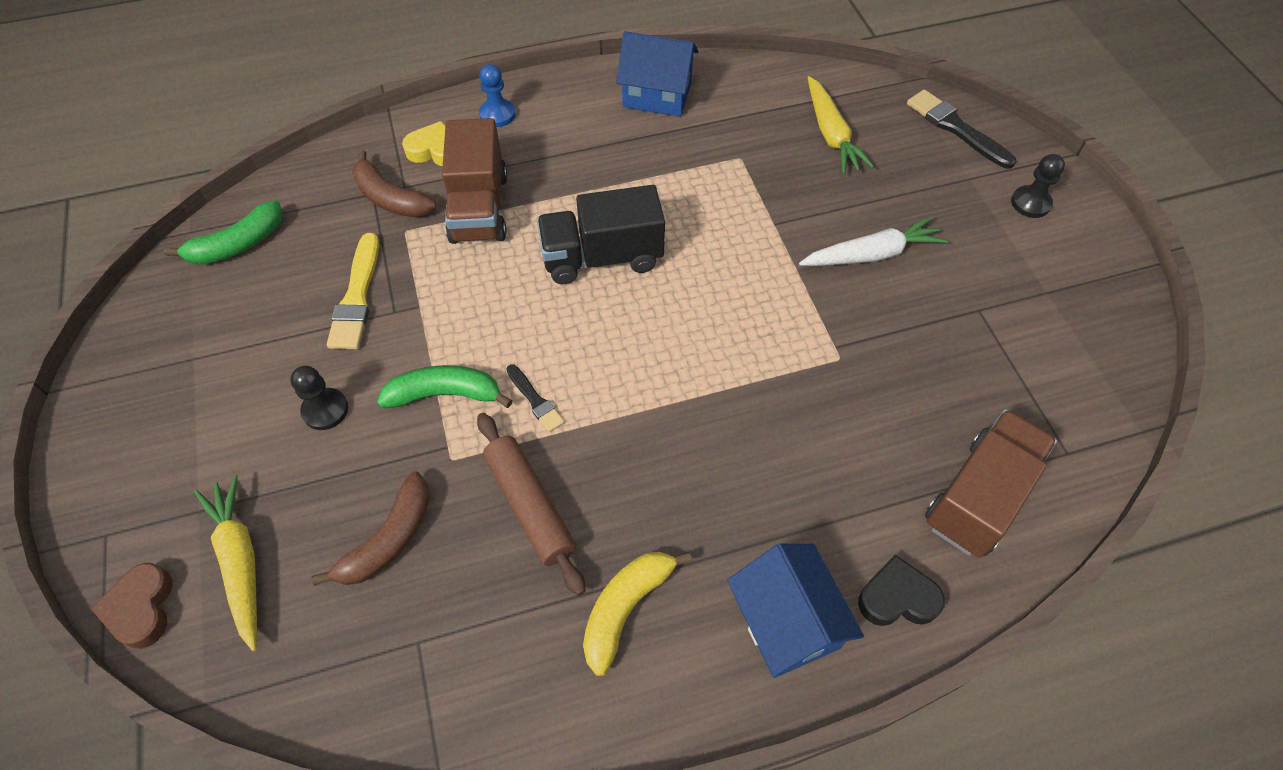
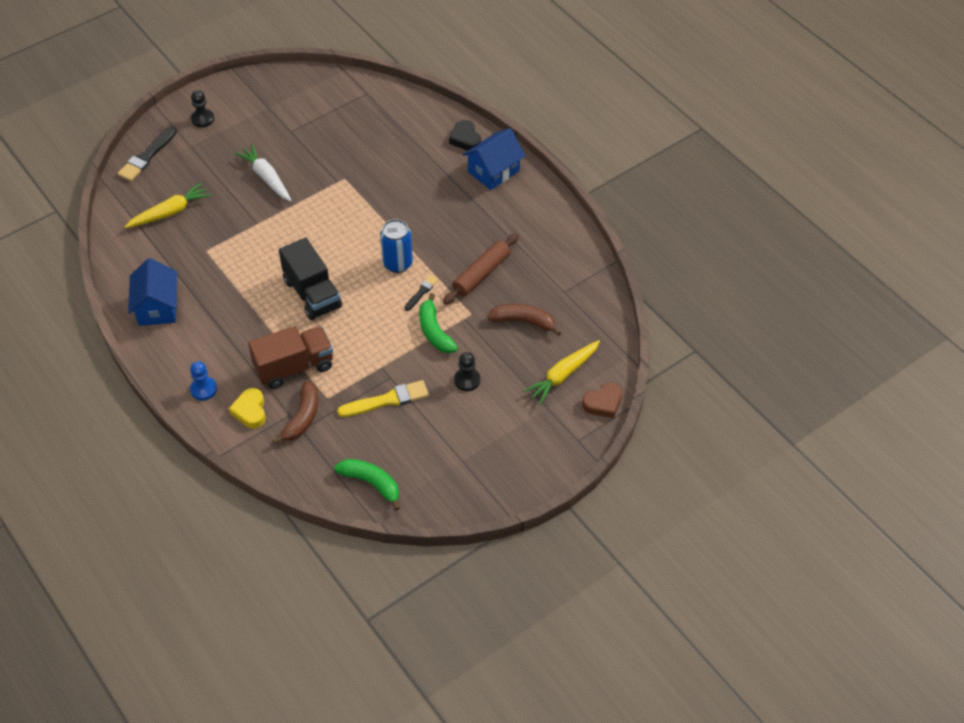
camera: 110 degrees left, 5 degrees down
yellow banana [583,552,692,676] -> none
brown truck [925,409,1057,558] -> none
none -> blue can [380,219,413,273]

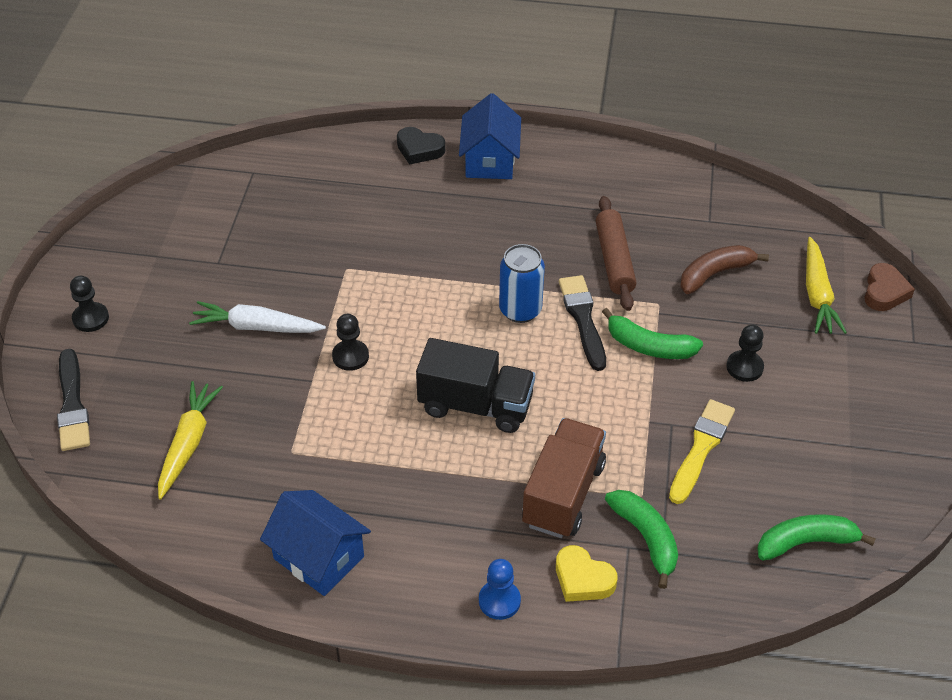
camera: 45 degrees left, 5 degrees down
brown banana [272,381,318,444] -> green banana [605,490,678,589]
black brush [404,275,439,311] -> black brush [559,275,606,371], size x1.74
none -> black pawn [332,314,369,371]

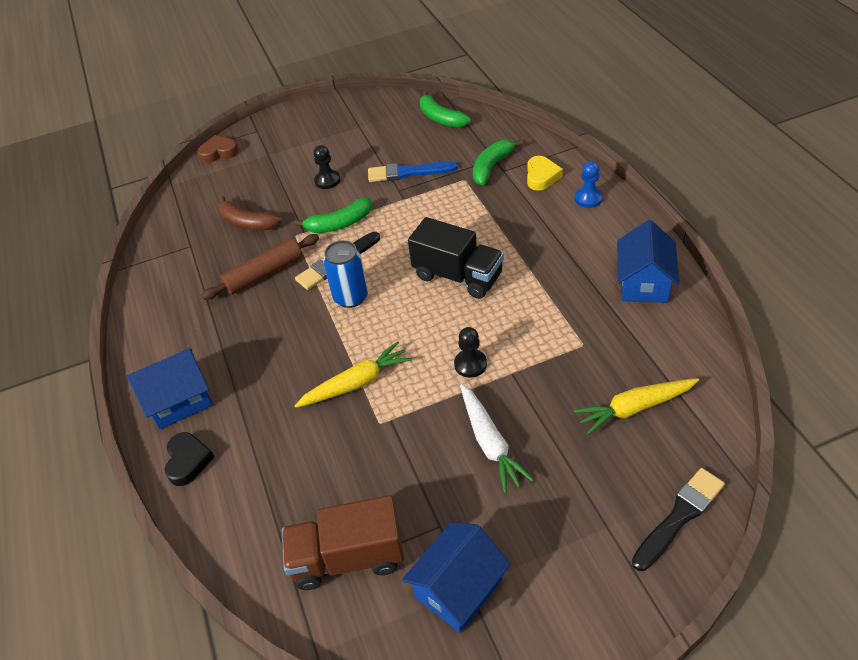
camera: 115 degrees left, 0 degrees up
black pawn [70,276,109,332] -> none
black truck [416,338,535,433] -> black truck turned 135 degrees clockwise [408,217,504,299]
brown truck [522,418,606,538] -> brown truck moved to [282,495,404,590]
green banana [602,308,703,359] -> green banana turned 75 degrees clockwise [294,198,372,233]
yellow brush [669,399,735,504] -> blue brush [368,161,458,182]
yellow carrot [806,237,847,334] -> yellow carrot moved to [295,341,412,408]
none -> blue house [402,522,511,633]

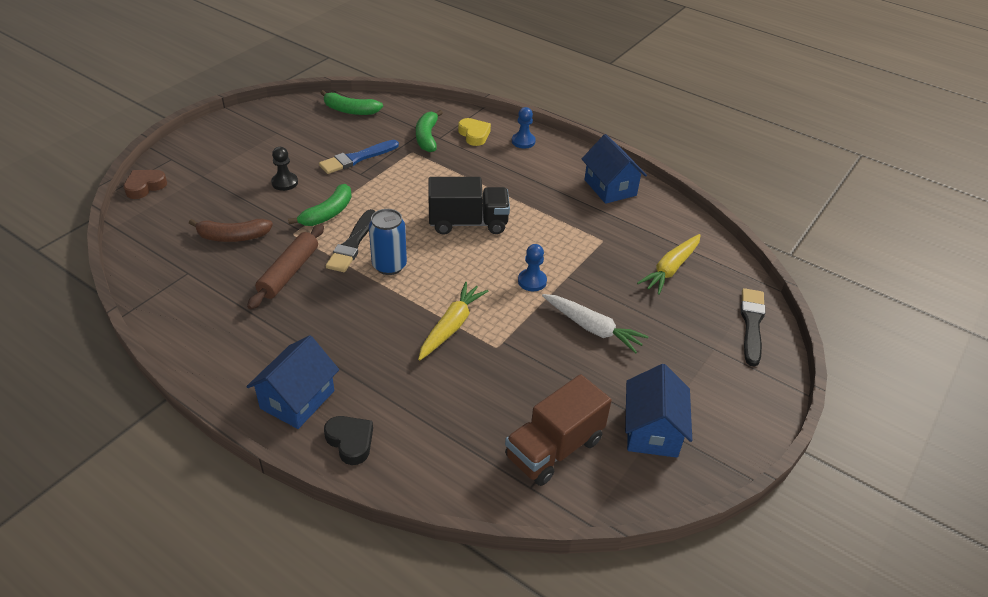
camera: 40 degrees left, 5 degrees down
black pawn [454,327,487,378] -> blue pawn [518,244,547,291]

